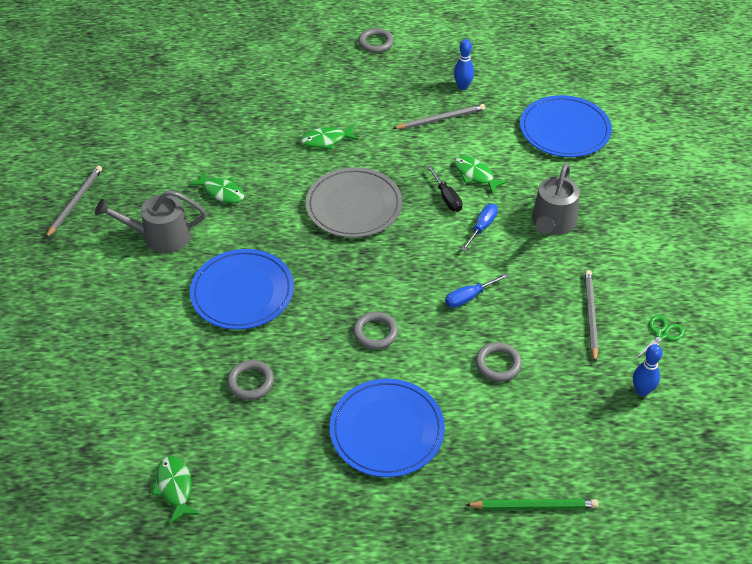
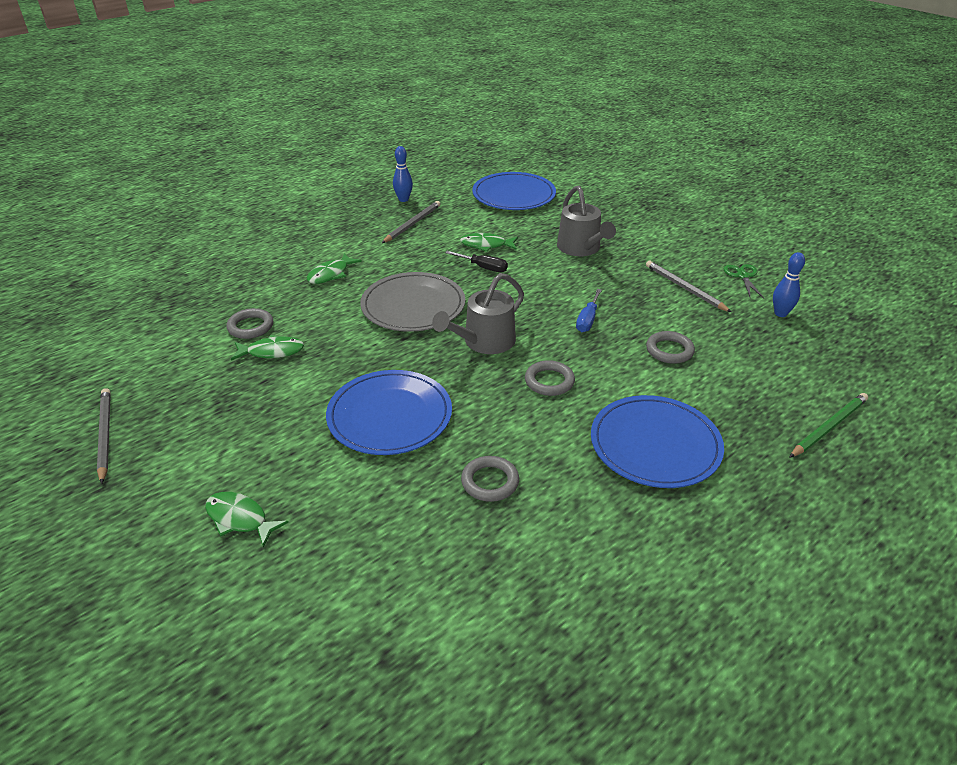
camera: 40 degrees left, 10 degrees down
grey watering can [95,190,206,253] -> grey watering can moved to [432,273,524,354]
green fish [152,456,199,524] -> green fish moved to [205,492,289,548]
grey ring [358,28,394,53] -> grey ring moved to [226,308,273,339]
blue screwdriver [461,204,498,251] -> none

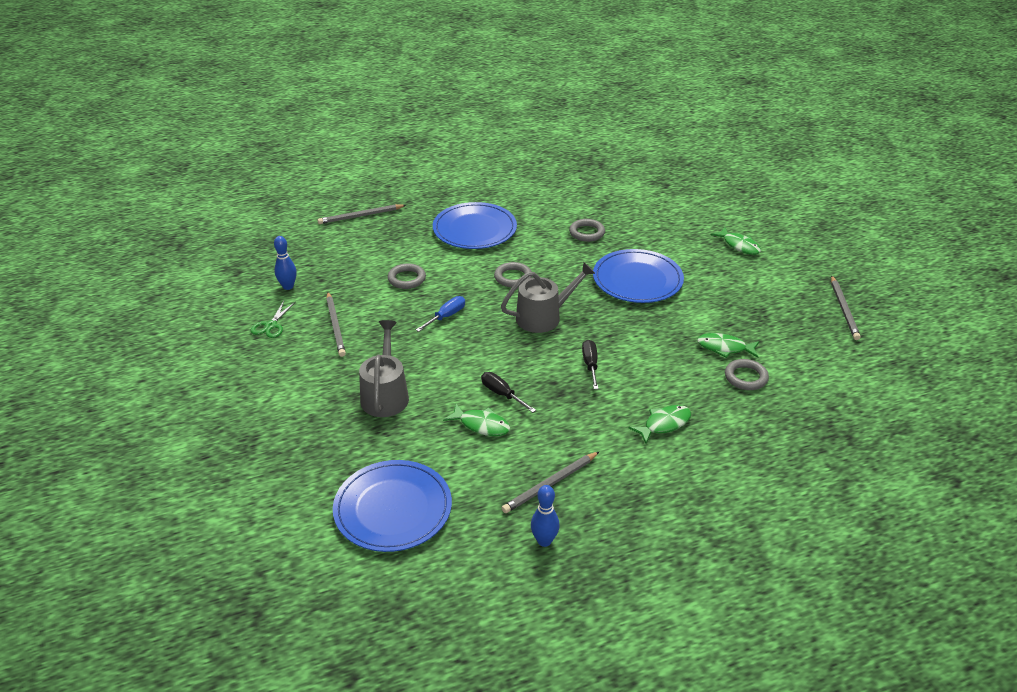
camera: 160 degrees left, 0 degrees up
grey plate [360,272,465,332] -> black screwdriver [582,340,599,389]
green pencil [789,393,868,458] -> grey pencil [317,204,406,224]

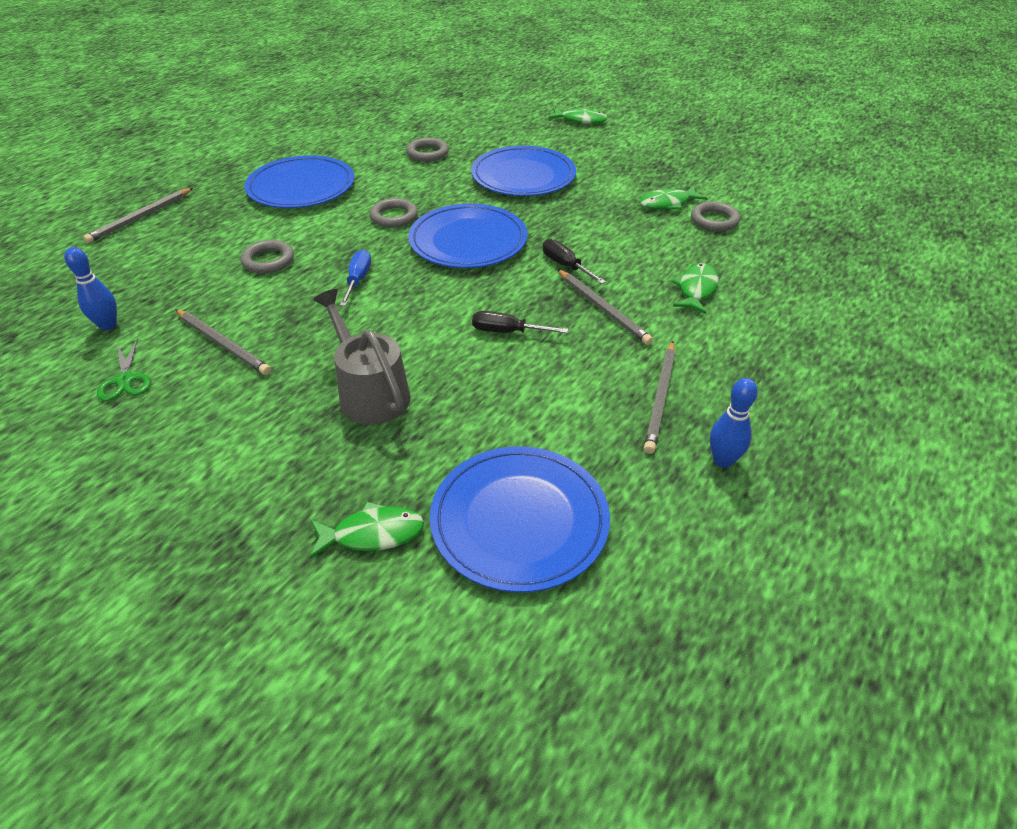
camera: 35 degrees left, 5 degrees up
green fish [443,404,510,436] -> green fish moved to [310,501,424,559]
grey watering can [501,262,596,333] -> blue plate [408,204,527,268]
grey pencil [831,275,861,340] -> grey pencil moved to [557,269,653,345]

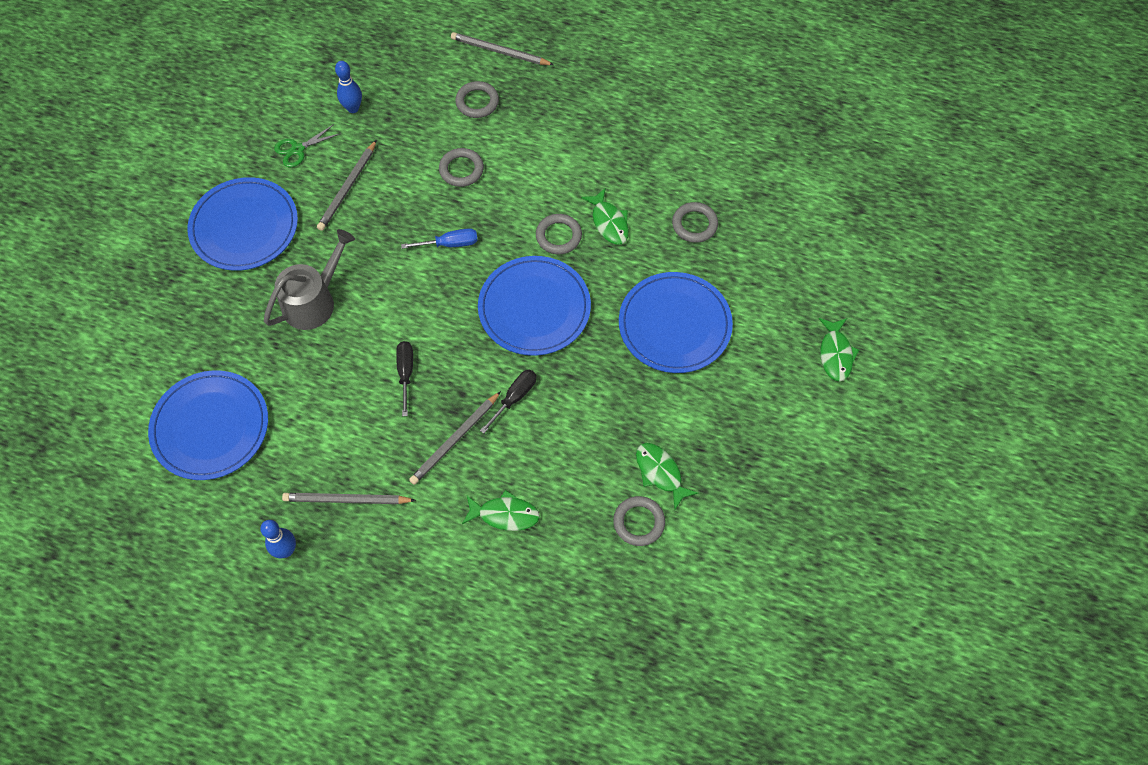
camera: 75 degrees right, 20 degrees up
blue plate [245,155,354,208] -> blue plate moved to [187,177,298,271]
green fish [310,501,424,559] -> green fish moved to [581,188,629,245]
none -> grey ring [455,81,499,118]

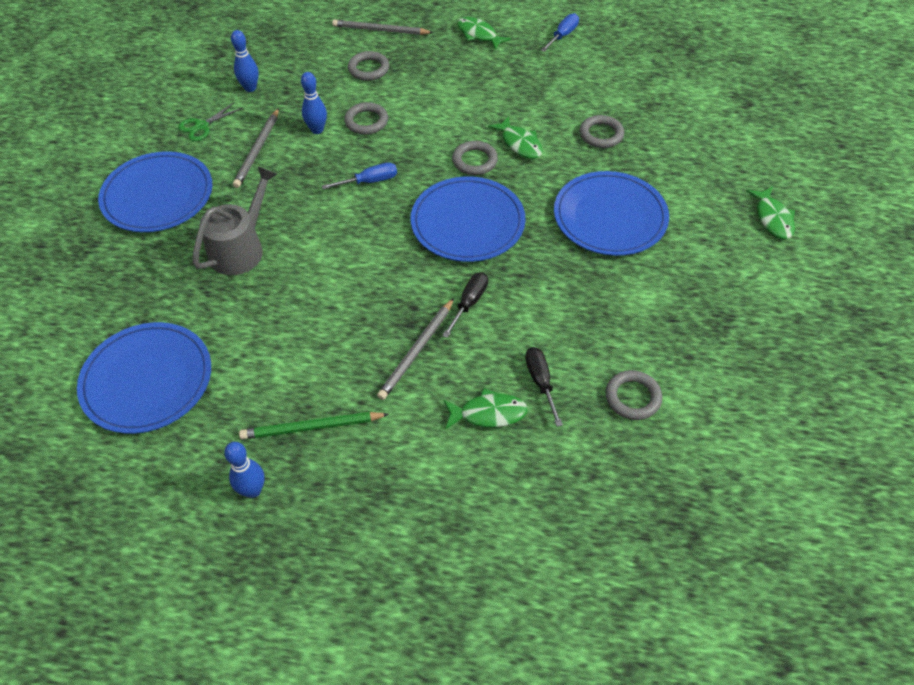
camera: 10 degrees left, 10 degrees down
grey pencil [282,493,416,504] -> green pencil [239,412,389,440]
black screwdriver [396,341,413,416] -> black screwdriver moved to [525,347,563,427]
green fish [636,443,699,509] -> green fish moved to [457,17,511,50]
none -> blue bowling pin [301,72,327,134]
none -> blue screwdriver [541,13,579,52]

